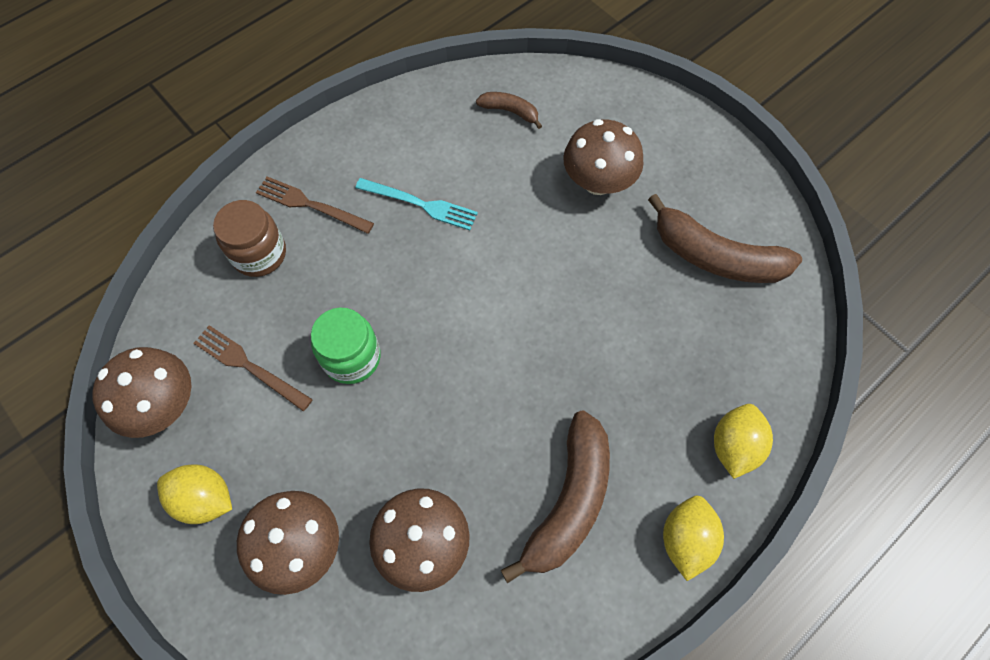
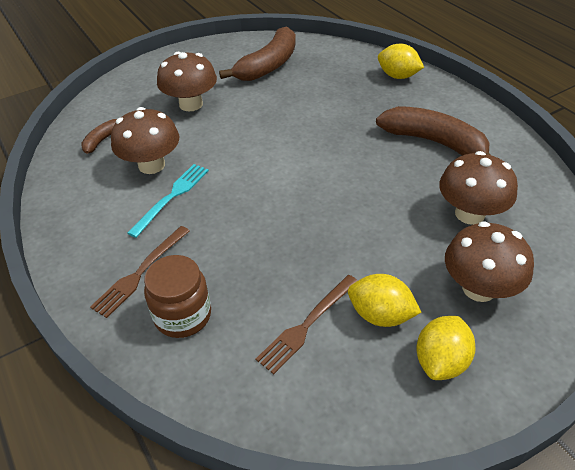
camera: 80 degrees left, 20 degrees down
brown mushroom [92,347,191,438] -> brown mushroom moved to [111,107,179,174]
green jar [311,308,381,384] -> none
yellow lemon [663,496,724,581] -> yellow lemon moved to [348,274,421,327]

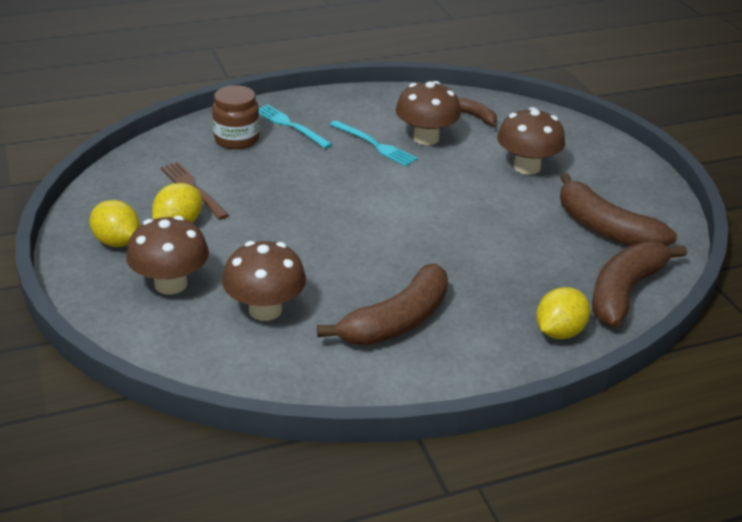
camera: 100 degrees right, 10 degrees down
brown fork [90,226,190,318] -> turquoise fork [259,105,333,149]
none -> brown banana [592,241,687,327]

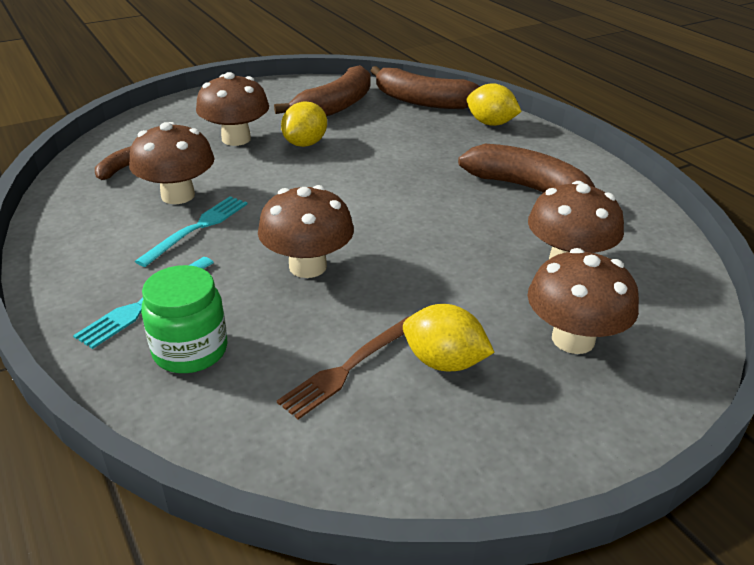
camera: 100 degrees left, 0 degrees up
yellow lemon [90,200,140,247] -> yellow lemon moved to [281,102,327,147]
brown jar [212,85,260,149] -> green jar [141,265,228,373]
none -> brown mushroom [258,185,354,278]

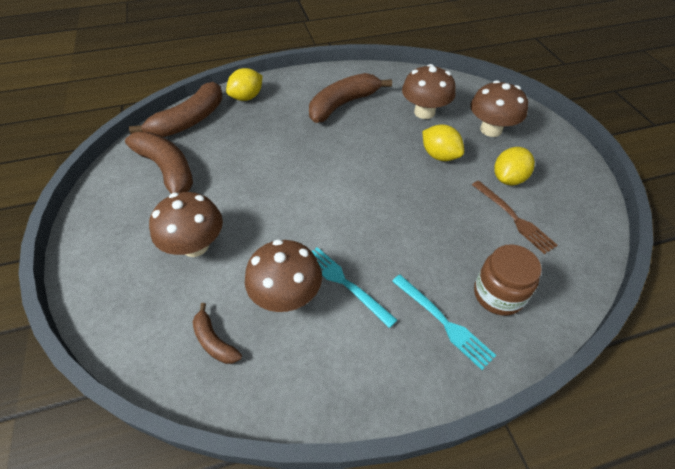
camera: 75 degrees left, 15 degrees up
green jar [141,265,228,373] -> brown jar [474,244,542,316]
brown mushroom [258,185,354,278] -> none
yellow lemon [281,102,327,147] -> yellow lemon moved to [422,125,464,161]

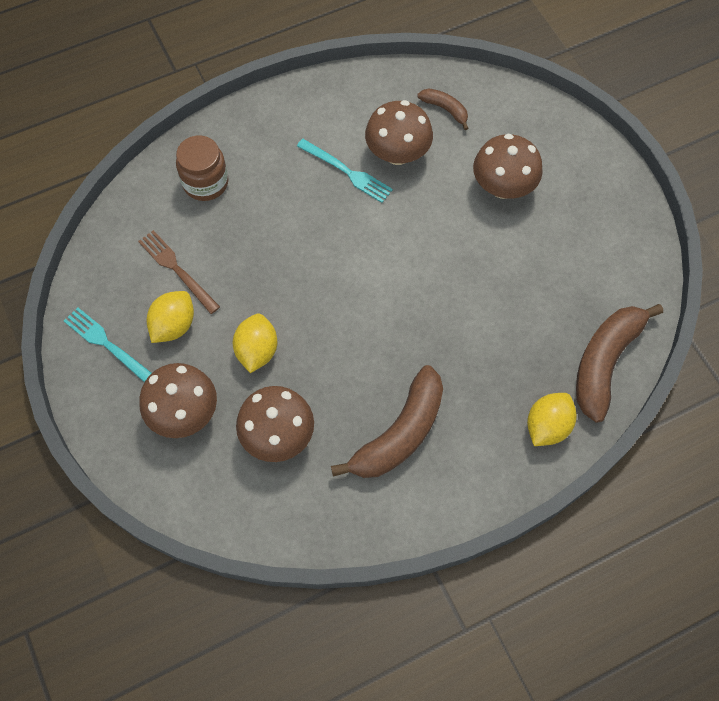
camera: 170 degrees right, 15 degrees up
brown banana [125,132,193,194] -> none
turquoise fork [392,274,496,370] -> turquoise fork moved to [64,307,152,382]
yellow lemon [422,125,464,161] -> yellow lemon turned 60 degrees clockwise [233,314,277,373]

